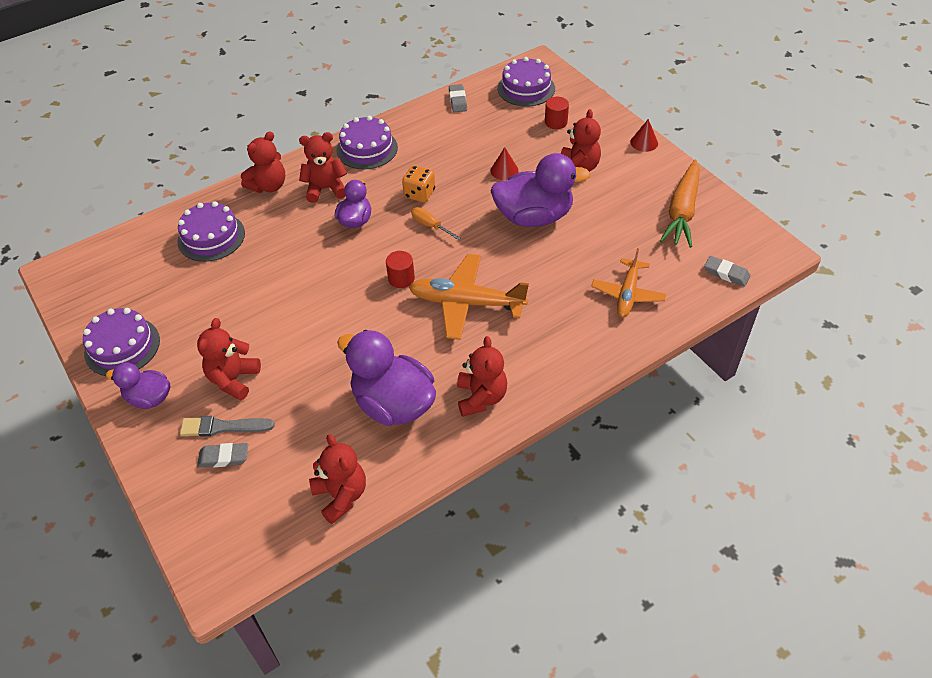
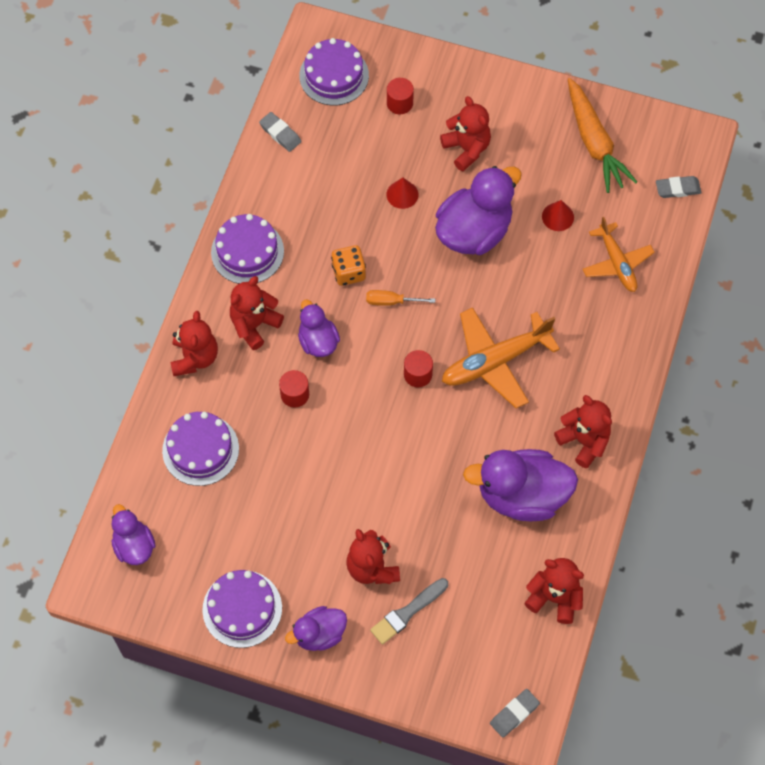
camera: 40 degrees left, 15 degrees up
grey eraser [197,443,248,468] -> grey eraser moved to [490,689,540,738]
red cone [630,119,658,152] -> red cone moved to [542,200,574,231]
none -> purple duck [111,504,155,565]
none -> red cylinder [279,370,309,408]

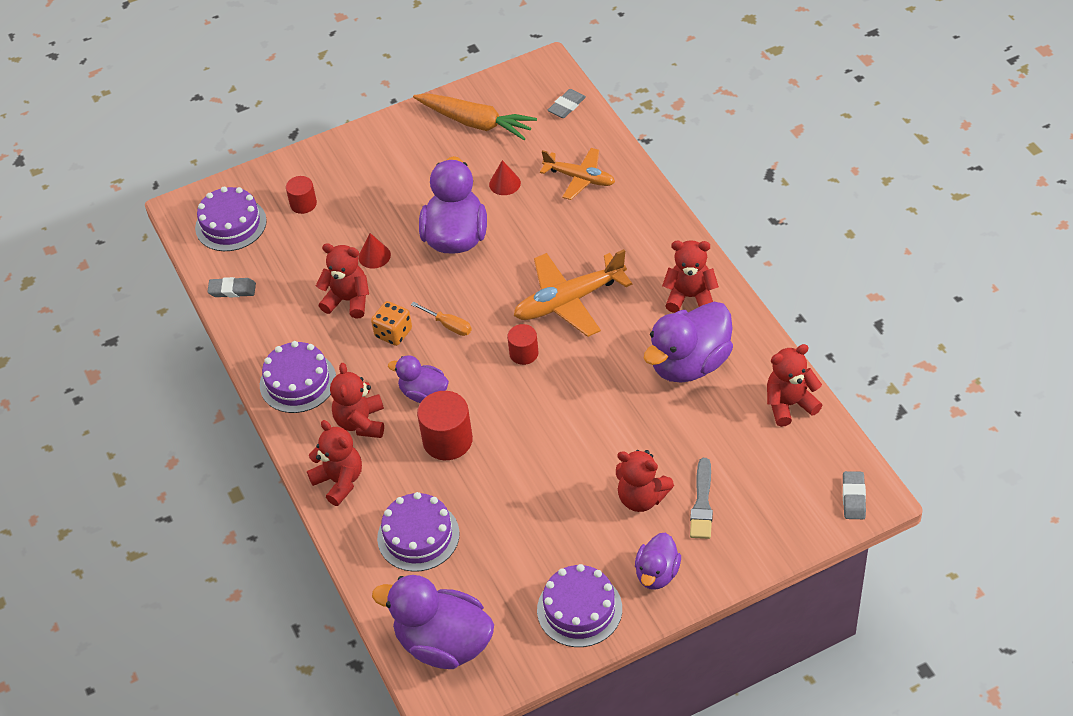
camera: 40 degrees left, 15 degrees down
purple duck [111,504,155,565] -> purple duck [372,575,494,669], size x1.78
red cylinder [279,370,309,408] -> red cylinder [417,391,473,460], size x1.67
orange screwdriver [366,290,435,306] -> orange screwdriver turned 105 degrees counterclockwise [411,302,472,336]
red teddy bear [440,96,491,171] -> red teddy bear moved to [316,243,369,318]
orange plane [442,307,560,408] -> orange plane turned 45 degrees clockwise [514,249,632,337]

